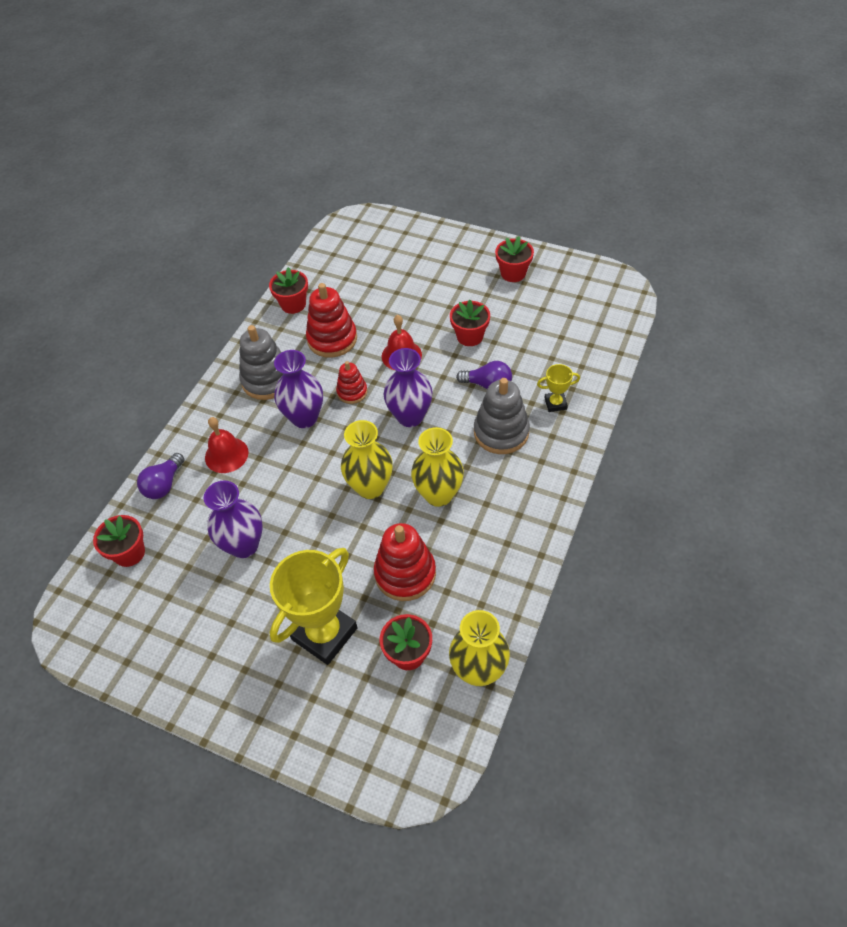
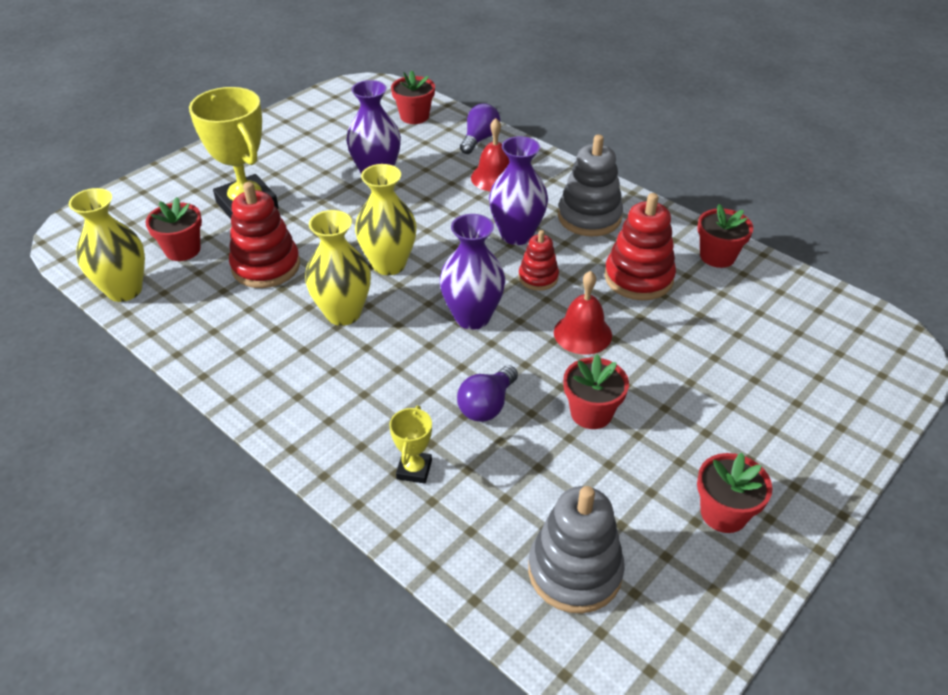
camera: 105 degrees right, 10 degrees down
purple light bulb [137,453,184,499] -> purple light bulb turned 75 degrees clockwise [460,103,500,154]
grey stacking toy [474,378,530,454] -> grey stacking toy moved to [528,486,625,613]

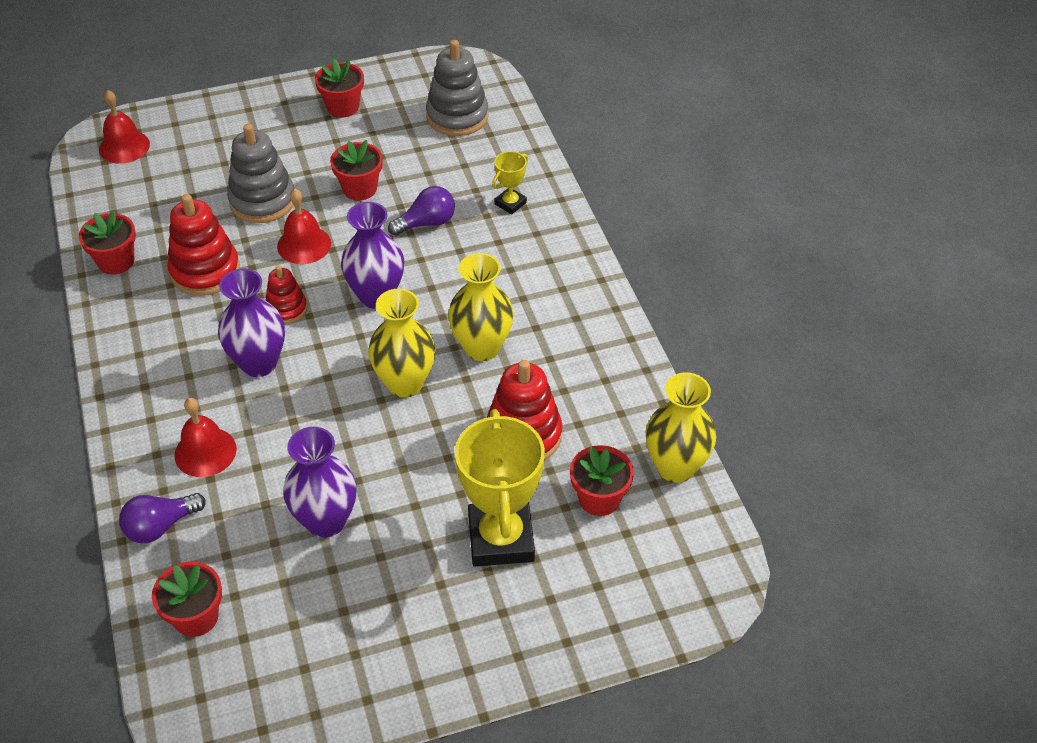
camera: 150 degrees left, 5 degrees up
grey stacking toy [558,134,623,236] -> grey stacking toy moved to [227,124,294,223]
none -> red bell [99,90,150,164]

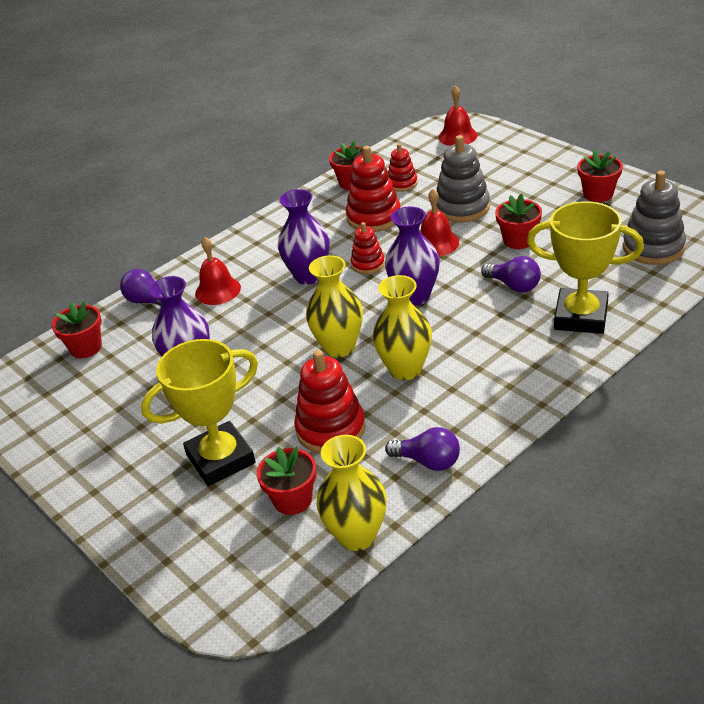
camera: 70 degrees right, 10 degrees down
yellow trophy [492,151,528,214] -> yellow trophy [527,201,644,334], size x2.15
none -> purple light bulb [385,427,460,471]
none -> red stacking toy [388,144,418,192]

